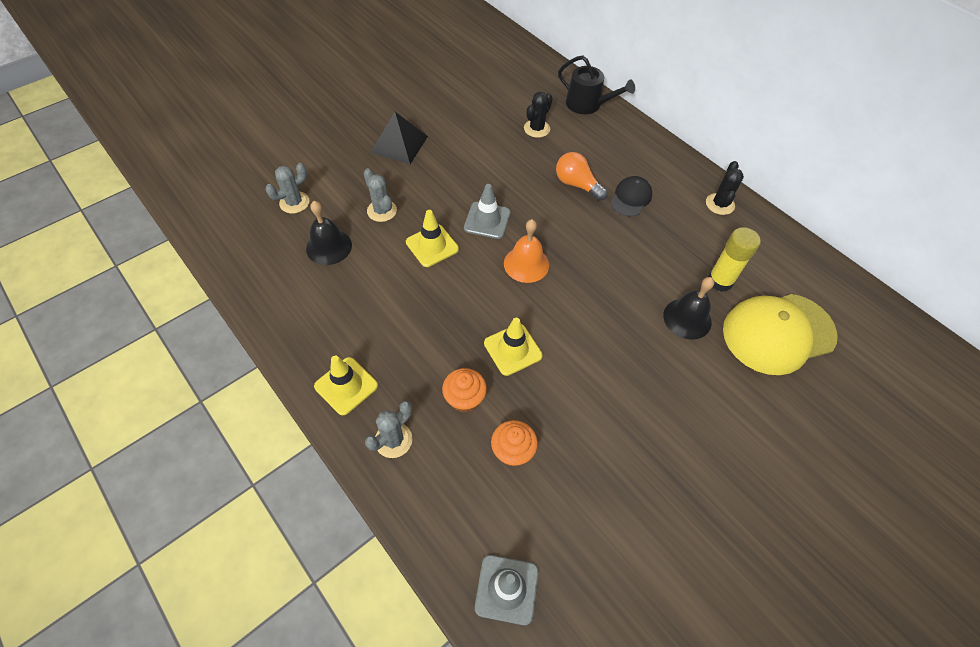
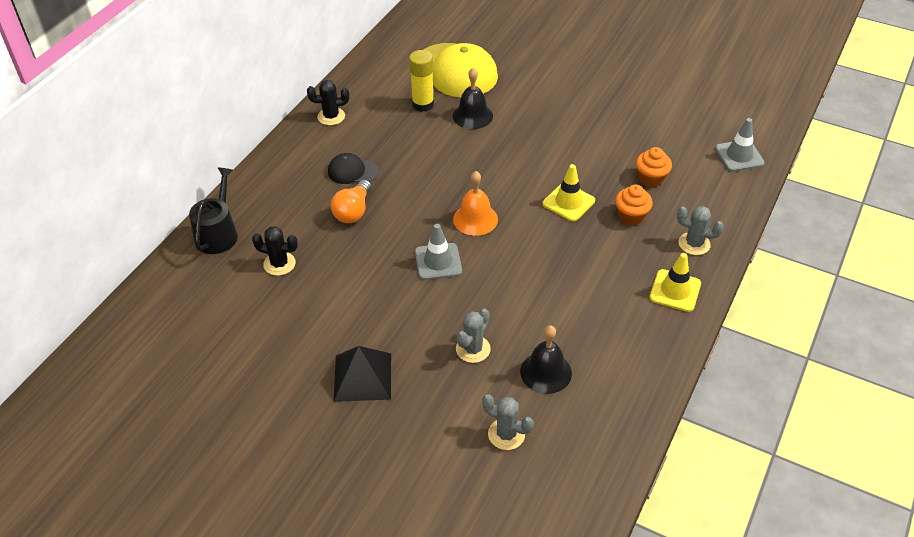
camera: 110 degrees left, 10 degrees down
yellow traffic cone [406,210,459,267] -> none

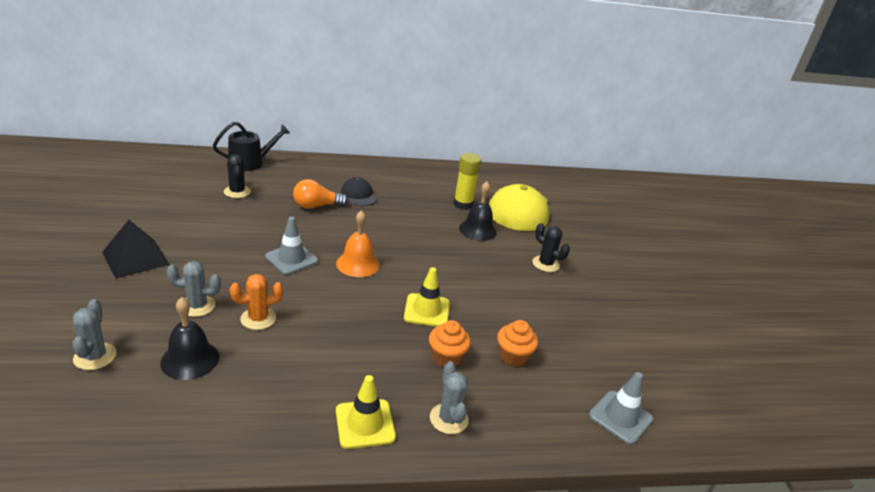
camera: 50 degrees right, 15 degrees down
black cactus [307,80,349,125] -> black cactus moved to [532,223,570,272]
none -> orange cactus [230,274,283,330]

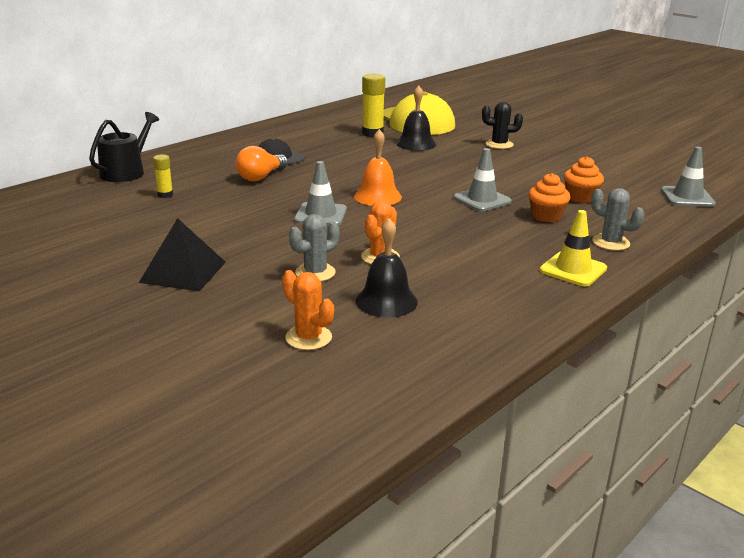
camera: 35 degrees left, 5 degrees down
grey cactus [72,299,117,370] -> orange cactus [282,270,334,350]
black cactus [224,154,251,198] -> yellow glue stick [153,154,173,198]
yellow traffic cone [404,267,450,327] -> grey traffic cone [453,148,512,211]

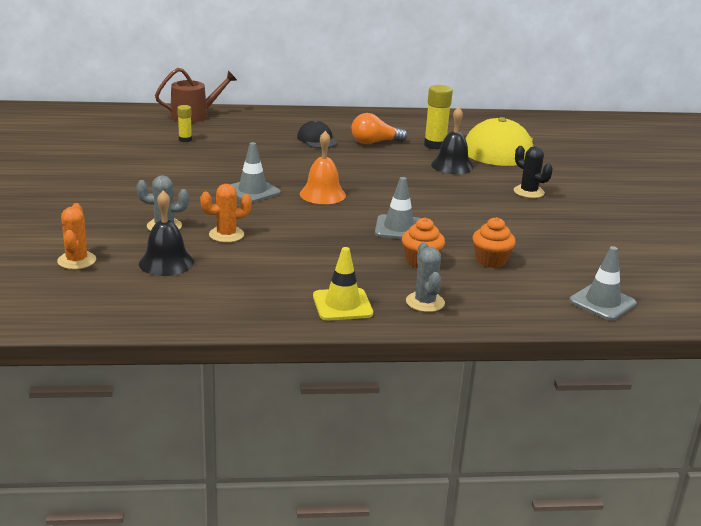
camera: 40 degrees right, 0 degrees up
black watering can [89,112,159,182] -> brown watering can [155,68,237,123]
black pyramid [139,218,226,291] -> none
orange light bulb [236,146,288,181] -> orange light bulb moved to [352,113,407,144]

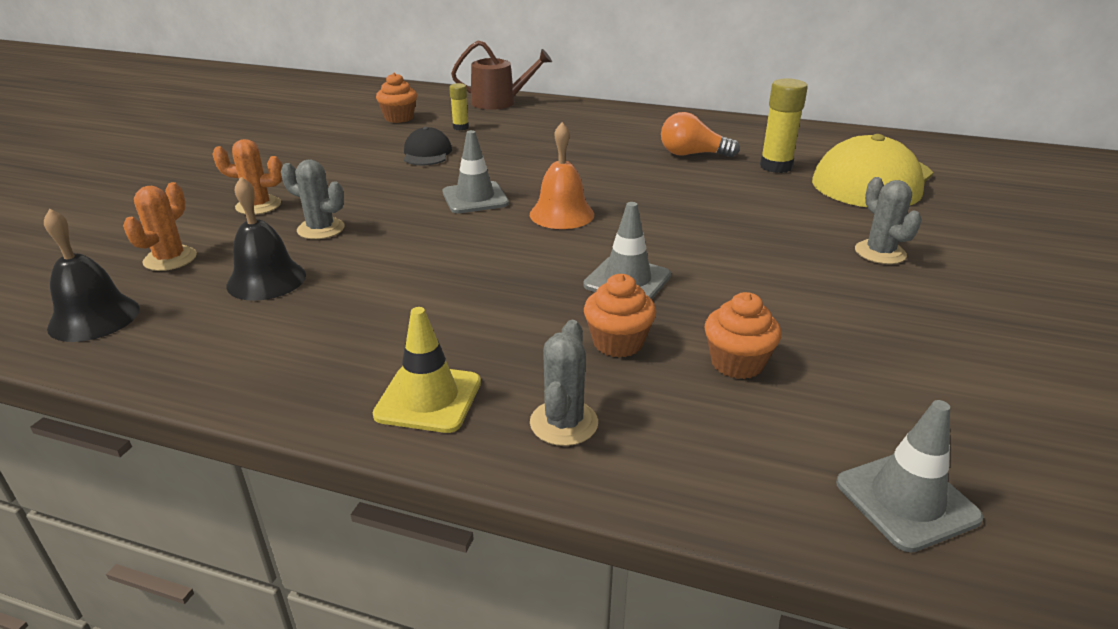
camera: 25 degrees right, 5 degrees up
orange cactus [200,184,252,243] -> orange cactus moved to [212,139,282,215]
black cap [297,120,338,148] -> black cap moved to [404,127,452,166]
black bell [431,107,474,174] -> black bell moved to [44,209,140,342]
black cactus [514,146,553,198] -> grey cactus [855,177,922,264]
none -> orange cupcake [376,73,417,123]

